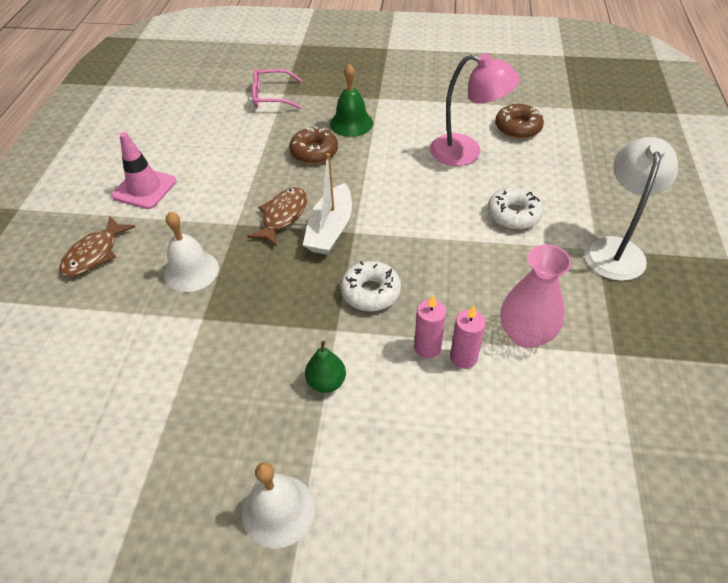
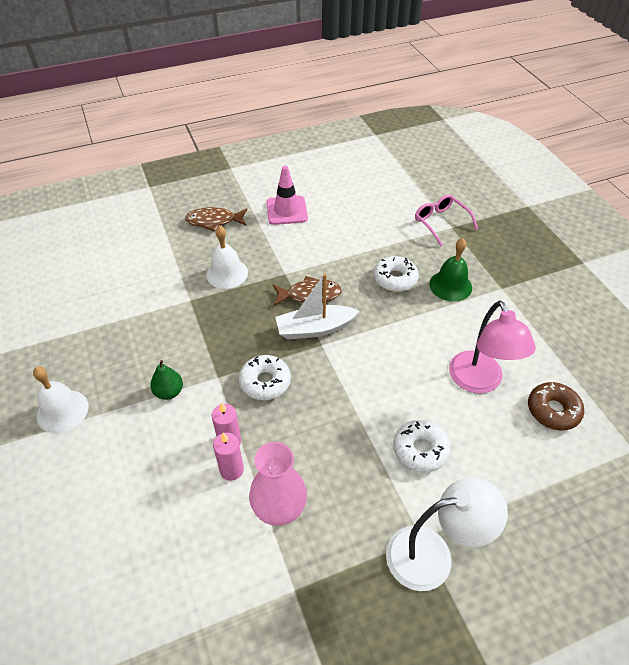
camera: 60 degrees right, 0 degrees up
brown donut [289,127,338,164] -> white donut [373,256,419,292]

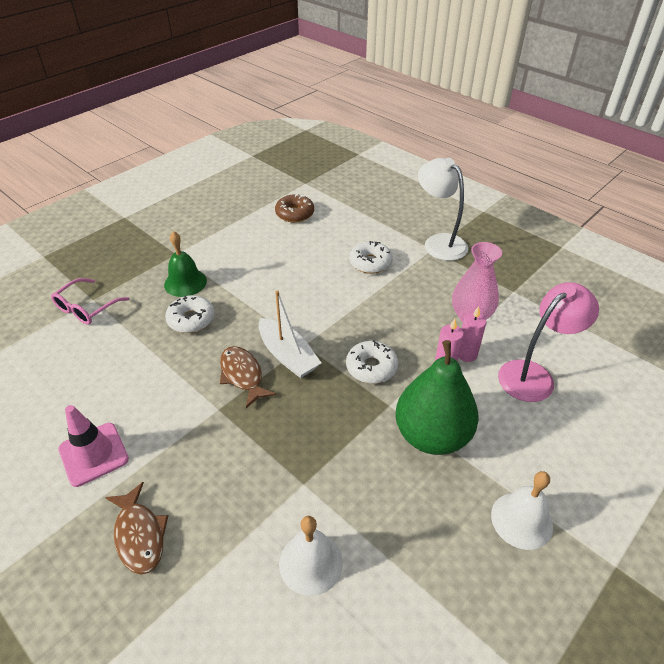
camera: 115 degrees left, 5 degrees down
green pear [150,360,183,400] -> green pear [395,340,479,455], size x2.28
white bell [206,226,248,289] -> white bell moved to [279,516,343,596]
pink lamp [449,301,536,393] -> pink lamp moved to [498,282,599,402]

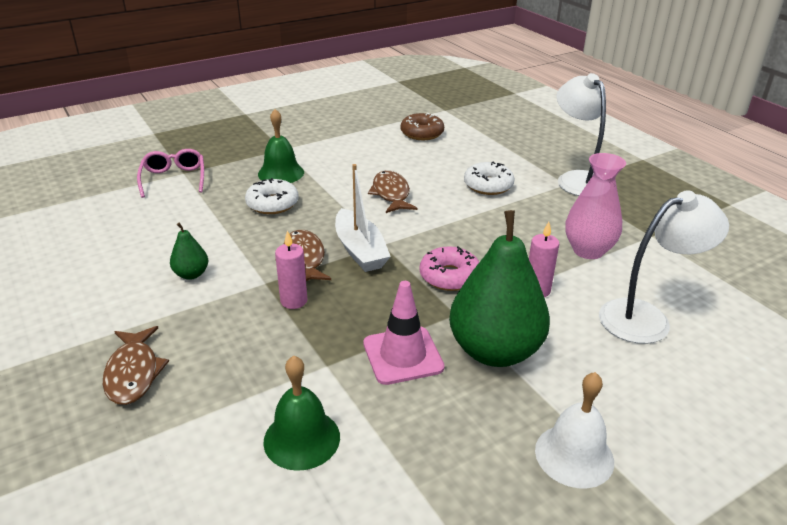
camera: 15 degrees right, 10 degrees down
pink glasses [51,278,129,325] -> pink glasses turned 120 degrees clockwise [137,149,204,198]
pink traffic cone [58,405,129,487] -> pink traffic cone moved to [363,281,445,385]
white bell [279,516,343,596] -> green bell [263,356,340,471]
white donut [346,340,398,384] -> pink donut [420,246,479,291]
pink candle [458,306,486,362] -> pink candle moved to [275,231,307,309]
pink lamp [498,282,599,402] -> white lamp [599,191,729,344]
none -> green pear [170,222,208,280]
none -> brown fish [368,171,418,213]

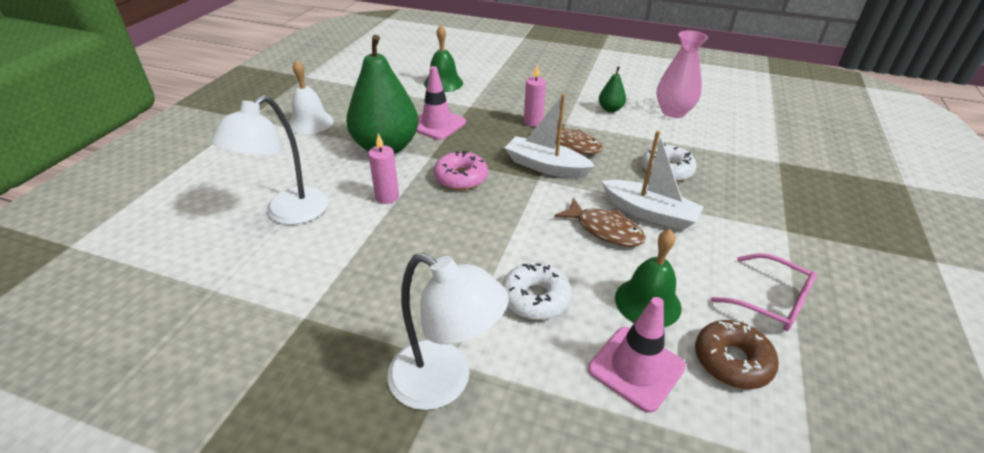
camera: 140 degrees right, 5 degrees up
brown fish [103,326,169,405] -> none
pink glasses [137,149,204,198] -> pink glasses moved to [711,253,817,331]
green bell [258,109,304,183] -> green bell moved to [615,229,682,327]
pink vase [565,153,626,259] -> pink vase moved to [656,30,708,118]
none -> pink traffic cone [588,297,686,413]
none -> white boat [602,131,704,230]

